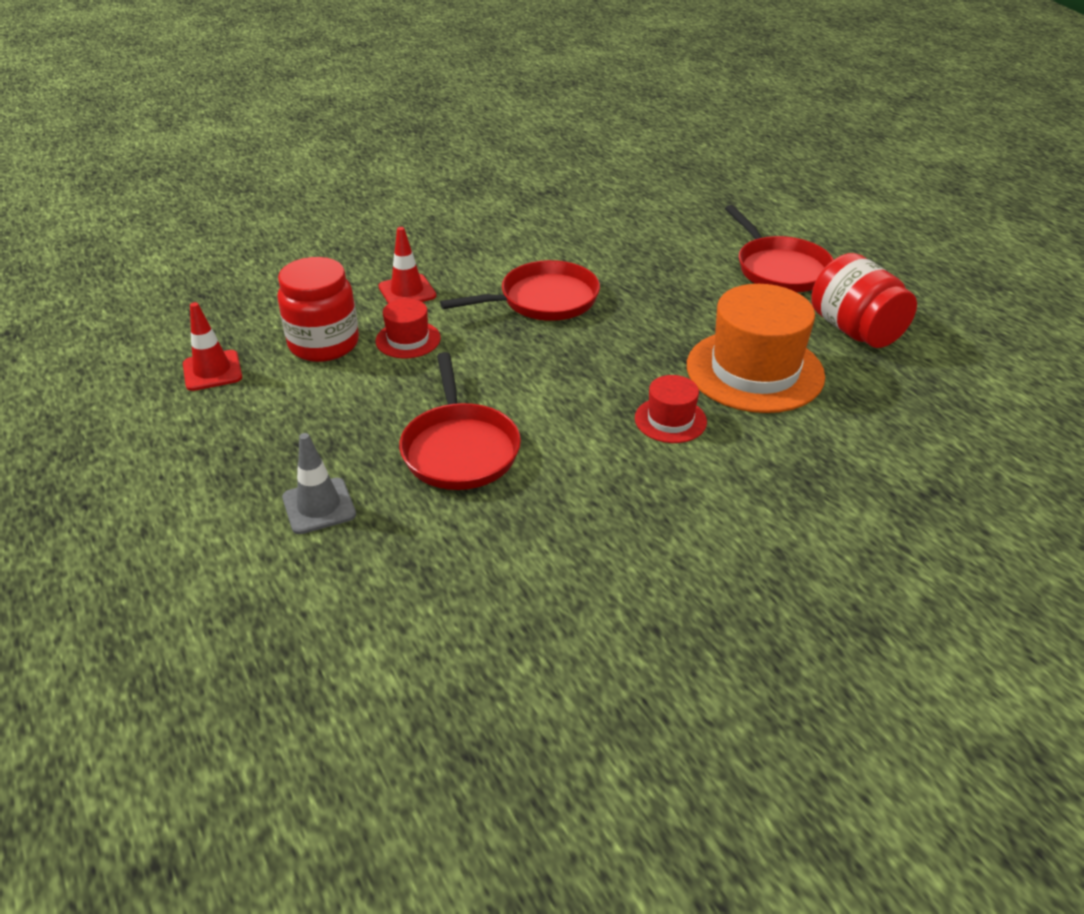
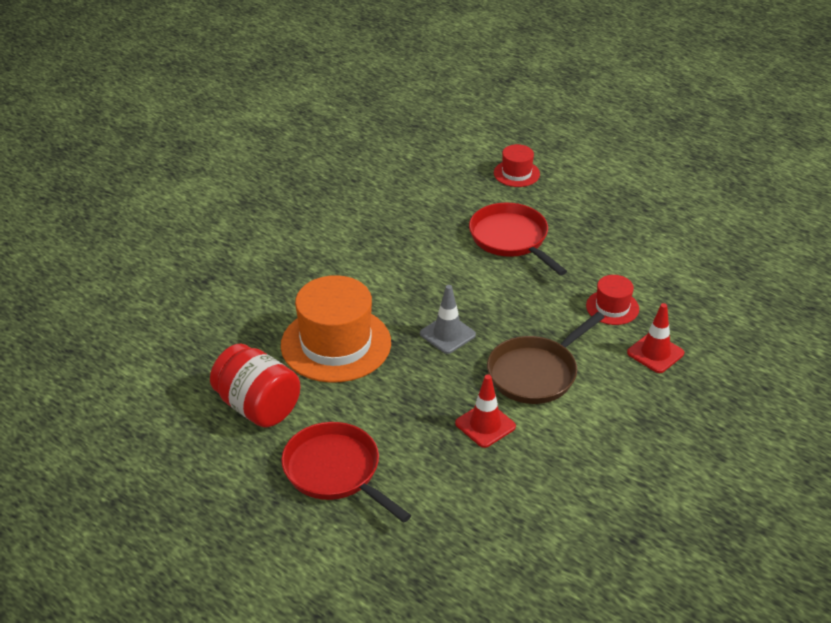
camera: 160 degrees right, 0 degrees up
red traffic cone [183,302,242,391] -> red traffic cone moved to [455,374,516,448]
red jar [277,257,359,362] -> none
grey traffic cone [282,433,356,534] -> grey traffic cone moved to [420,285,476,354]
red pan [440,260,600,321] -> brown pan [487,312,605,404]
red hat [635,375,707,443] -> red hat moved to [494,144,540,187]

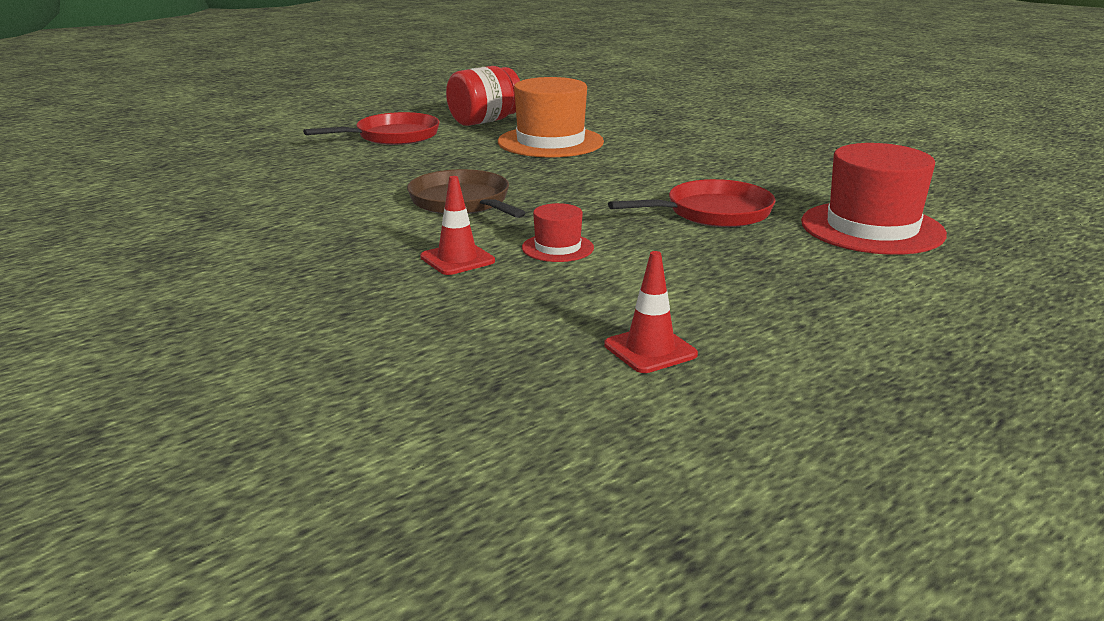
camera: 100 degrees right, 15 degrees down
grey traffic cone [420,285,476,354] -> none
red traffic cone [455,374,516,448] -> red traffic cone moved to [604,251,698,373]
red hat [494,144,540,187] -> red hat [801,143,947,255], size x2.02

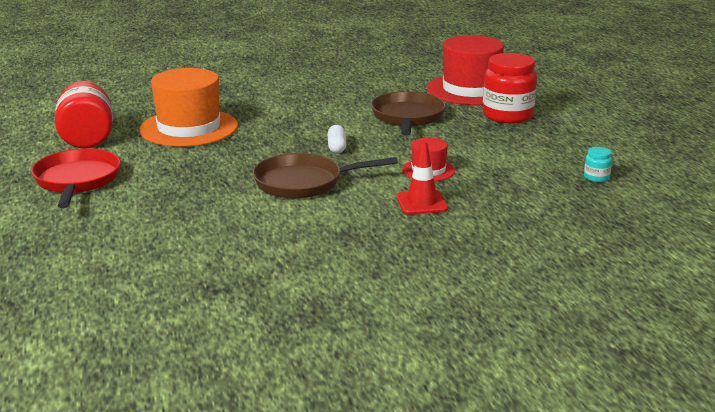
camera: 65 degrees left, 0 degrees up
red traffic cone [604,251,698,373] -> turquoise jar [584,147,612,182]
red pan [608,179,776,227] -> brown pan [371,91,446,136]
none -> white capsule [328,125,347,153]
none -> red jar [483,53,537,123]

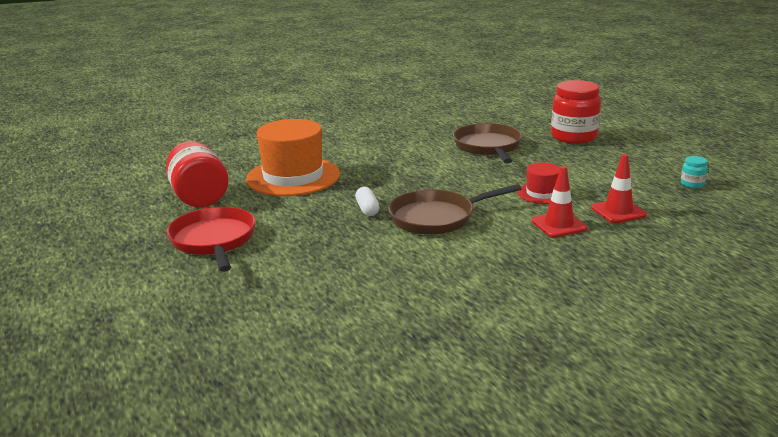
camera: 10 degrees left, 0 degrees up
white capsule [328,125,347,153] -> white capsule moved to [355,187,379,216]
red hat [427,35,504,105] -> none
none -> red traffic cone [591,154,647,223]

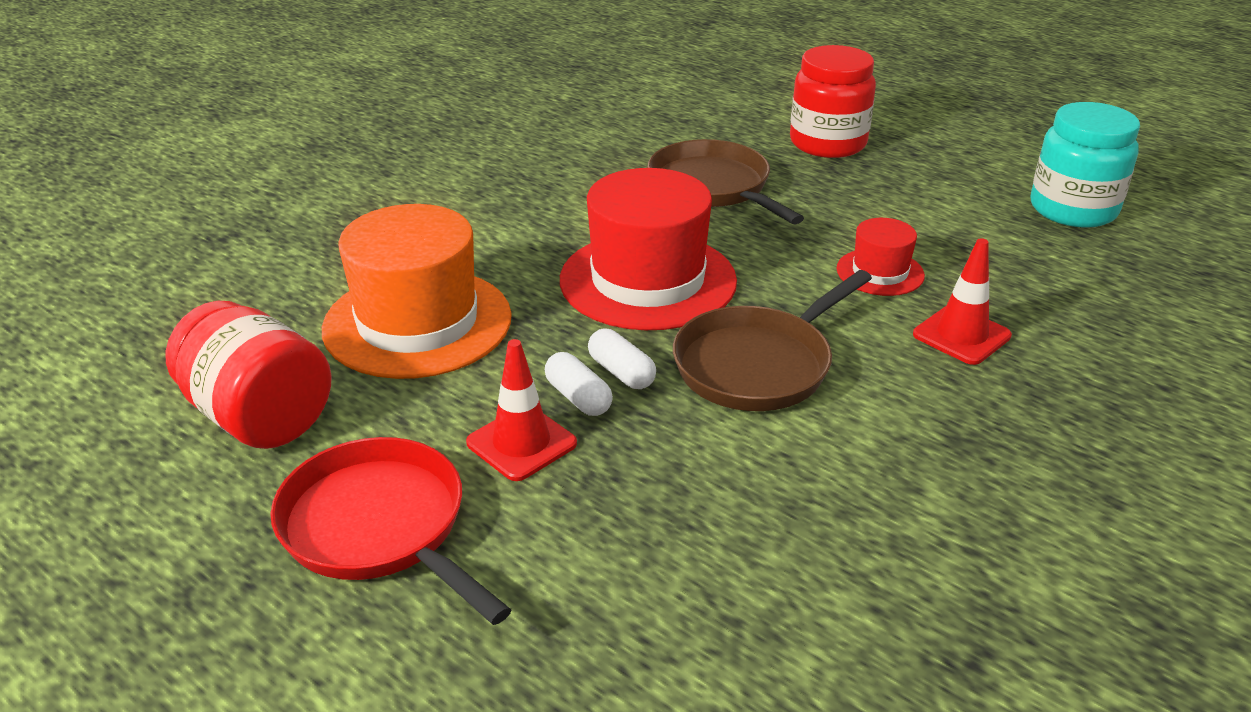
camera: 25 degrees left, 10 degrees up
red traffic cone [591,154,647,223] -> red traffic cone moved to [466,339,577,481]
turquoise jar [681,156,708,188] -> turquoise jar [1030,102,1140,228], size x2.30
none -> white capsule [545,352,613,416]
none -> red hat [560,168,737,330]

